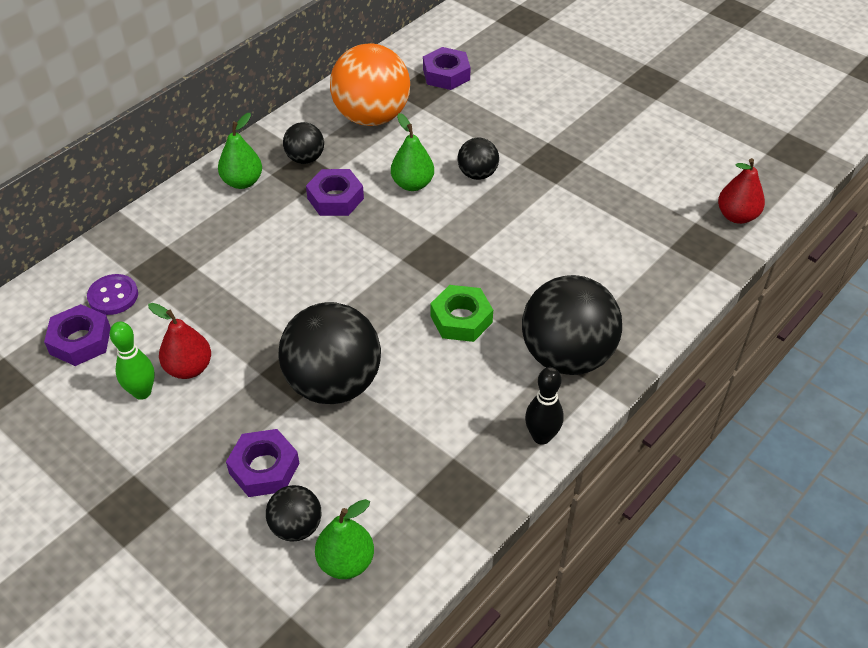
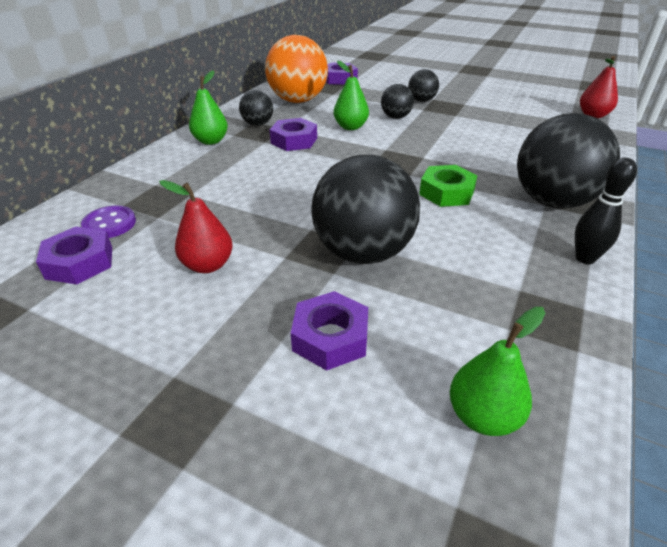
camera: 15 degrees left, 10 degrees down
green bowling pin [110,321,155,400] -> none
black ball [266,485,321,542] -> black ball moved to [408,69,439,102]

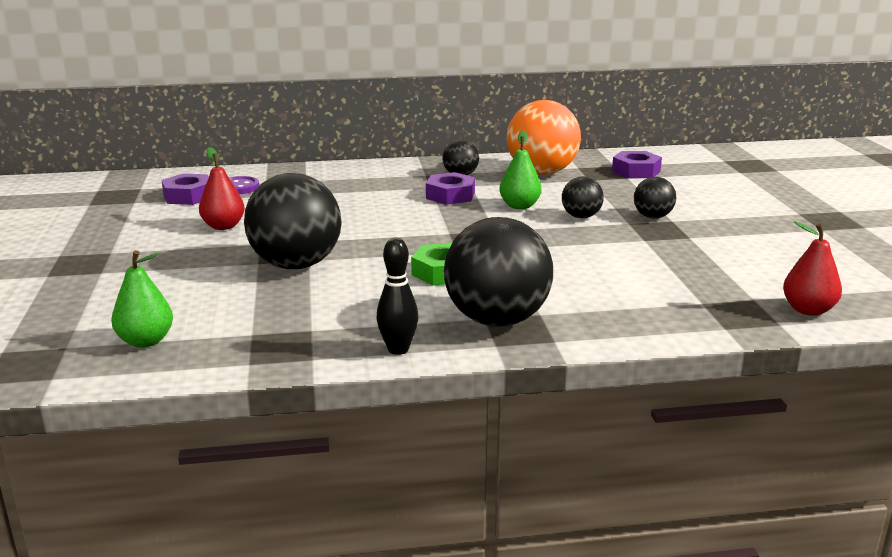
camera: 55 degrees right, 15 degrees down
green pear [189,70,228,145] -> none
purple nut [291,291,368,371] -> none

